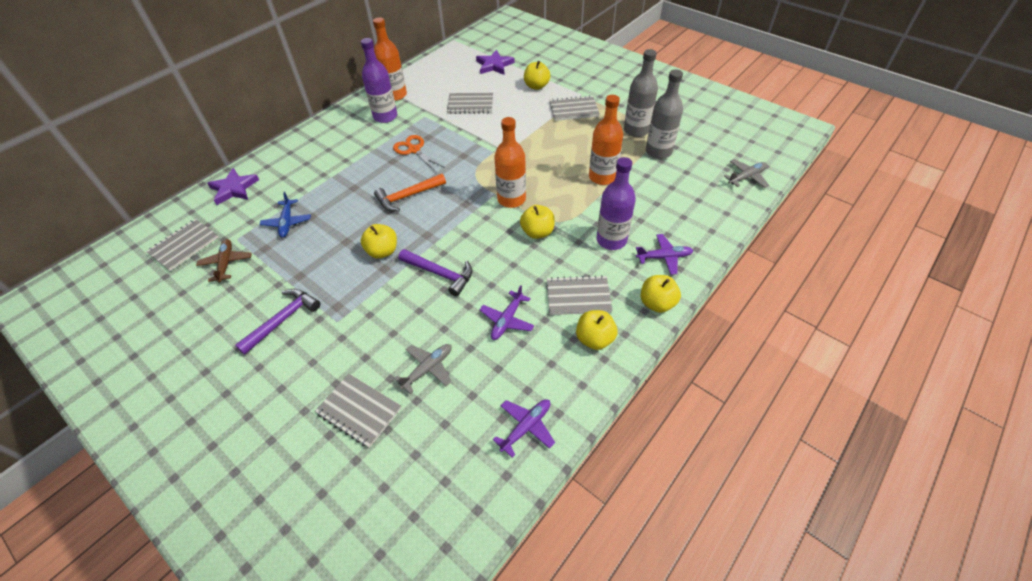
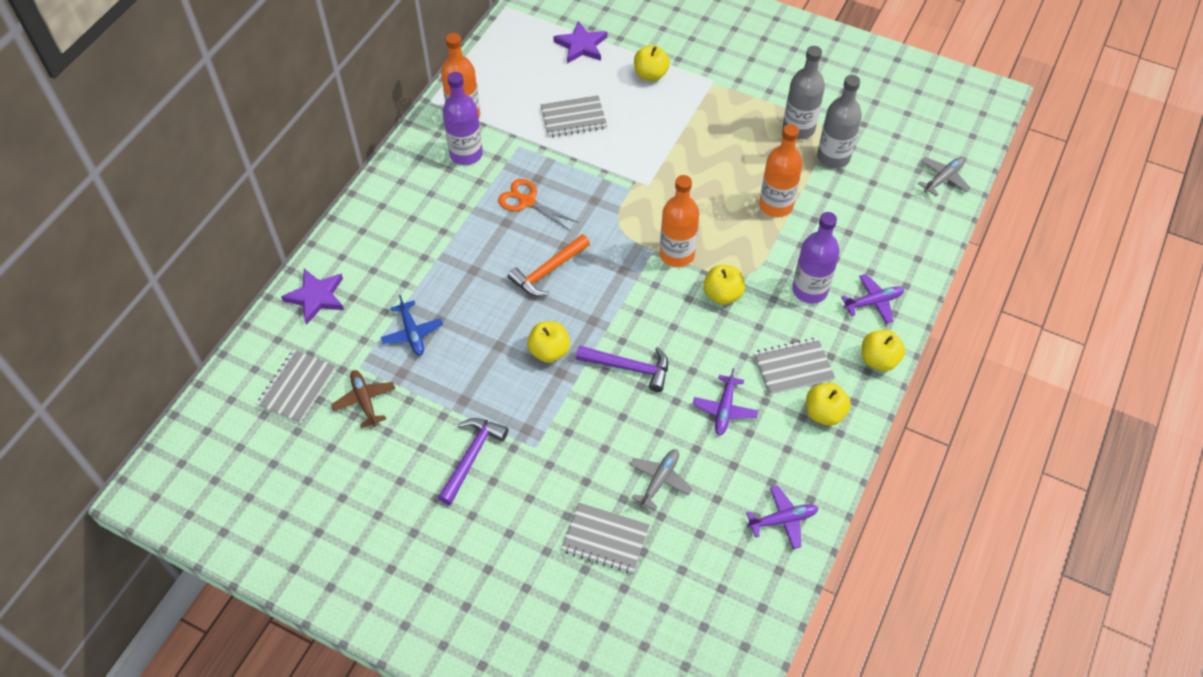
camera: 15 degrees left, 5 degrees up
purple plane [493,399,555,458] -> purple plane turned 45 degrees clockwise [746,486,819,549]
grey notebook [549,95,600,121] -> none

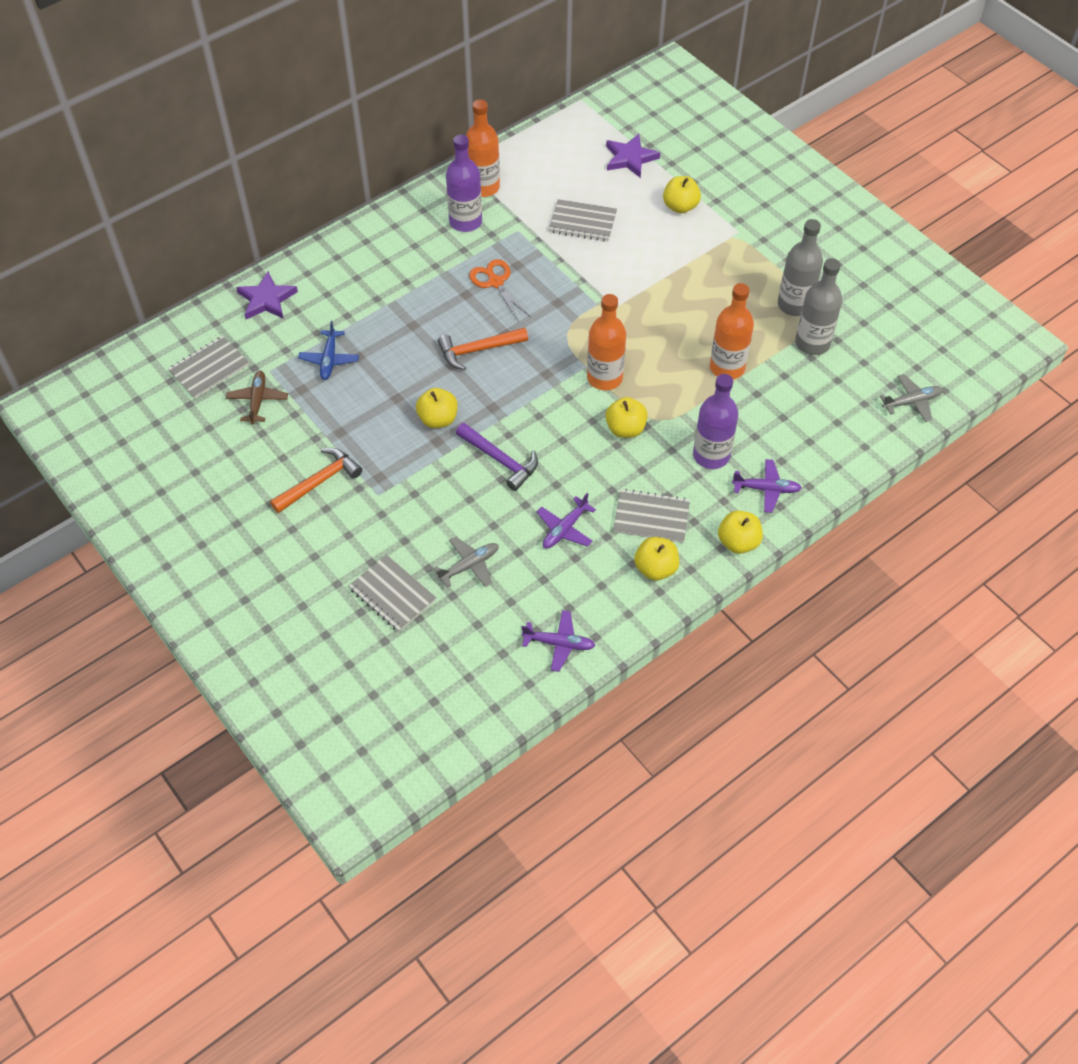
camera: 25 degrees right, 0 degrees up
purple hammer [438,418,509,505] -> orange hammer [270,448,362,513]

